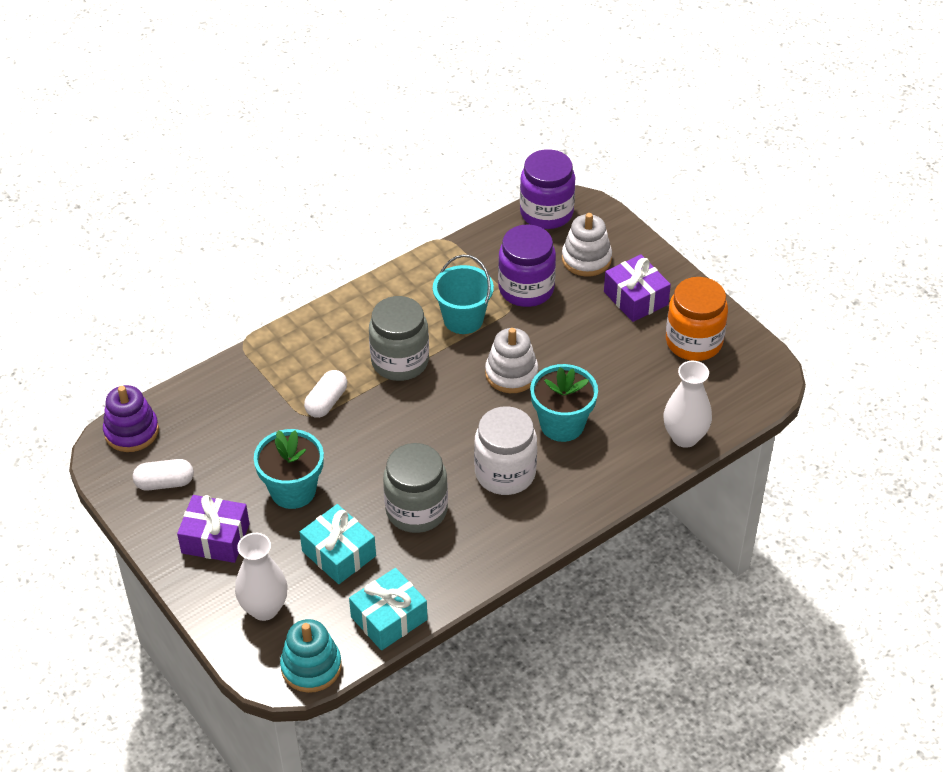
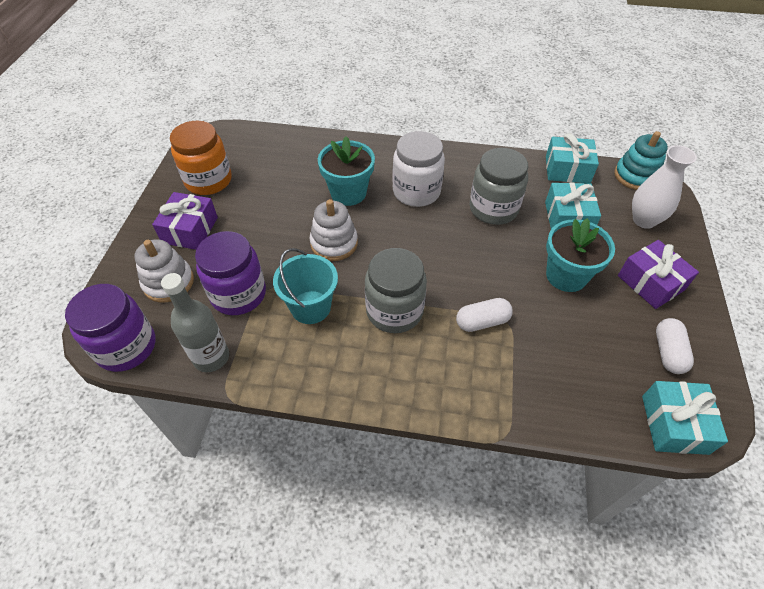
camera: 135 degrees left, 5 degrees up
purple stacking toy [103,385,159,452] -> turquoise gift [642,381,728,455]
white capsule [133,459,194,491] -> white capsule turned 60 degrees clockwise [656,318,694,374]
white vase [664,361,712,448] -> none
none -> grey bottle [161,273,229,372]

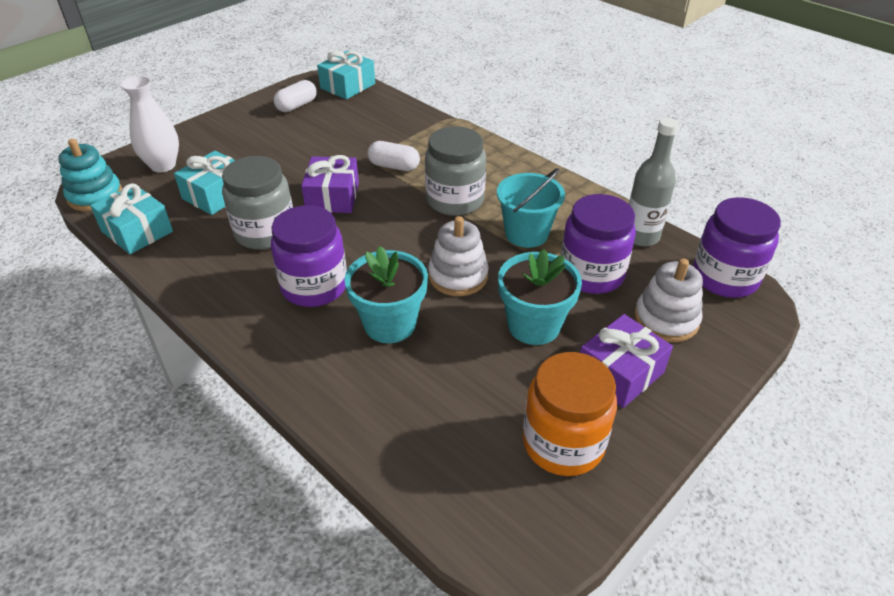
camera: 145 degrees left, 10 degrees down
white jar [392,131,445,207] -> purple jar [271,205,347,307]
turquoise flower pot [546,218,615,292] -> turquoise flower pot moved to [498,249,582,345]
purple gift [618,240,699,309] -> purple gift moved to [301,155,359,213]

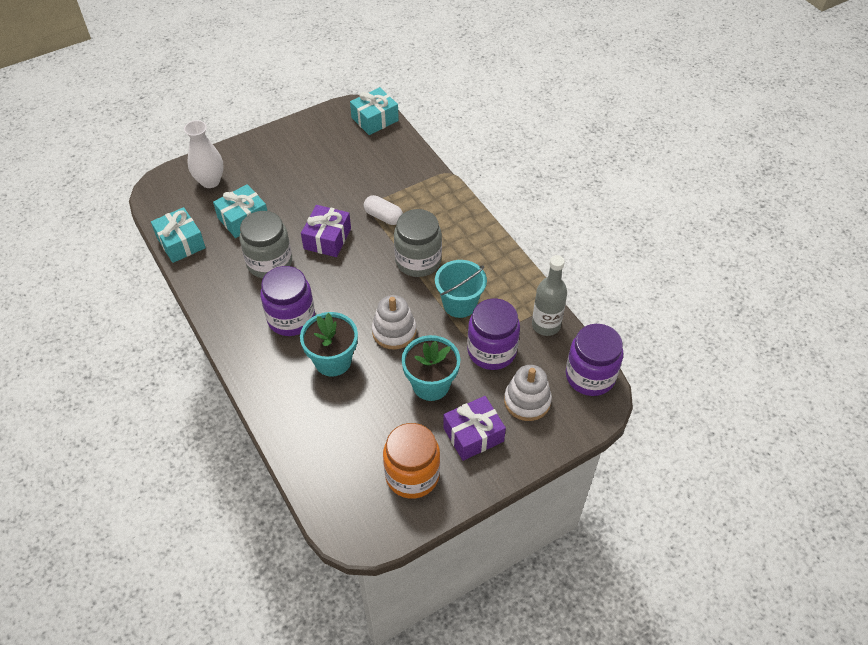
camera: 15 degrees right, 10 degrees up
turquoise stacking toy [58,139,122,211] -> none
white capsule [273,80,317,112] -> none

